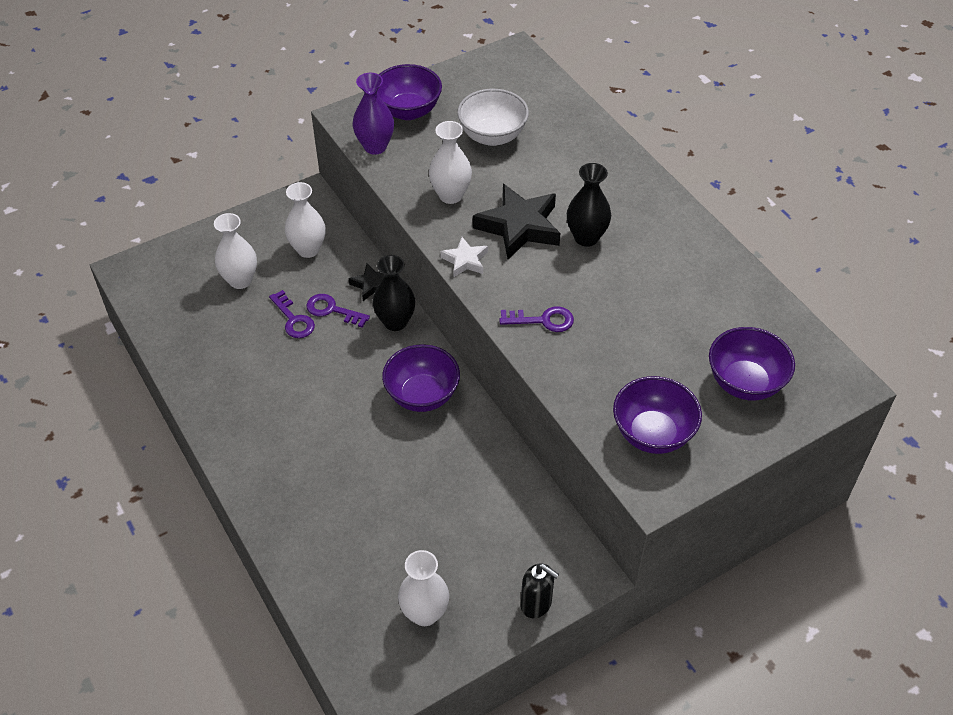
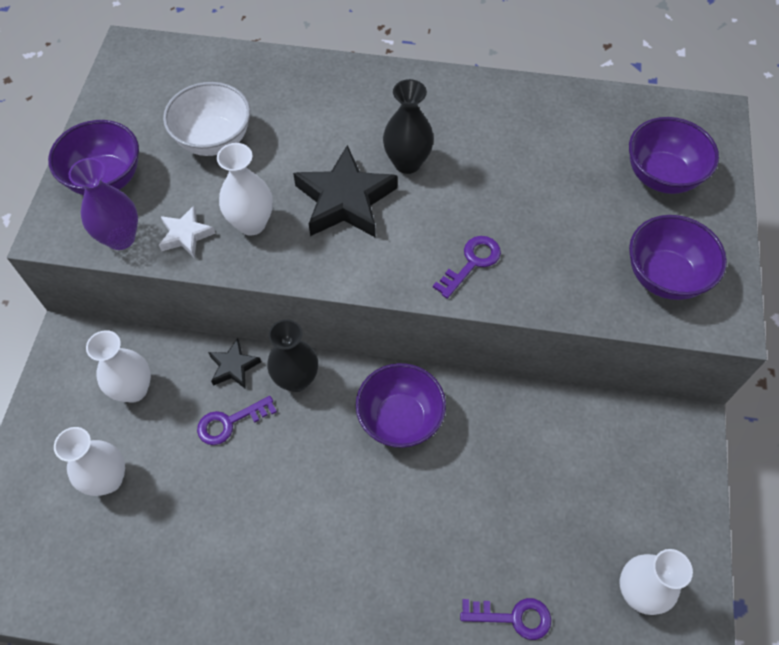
camera: 50 degrees left, 10 degrees up
purple key [269,290,315,338] -> purple key moved to [460,598,551,640]
white star [440,237,488,277] -> white star moved to [159,206,216,258]
black soap dispenser [521,563,559,618] -> none

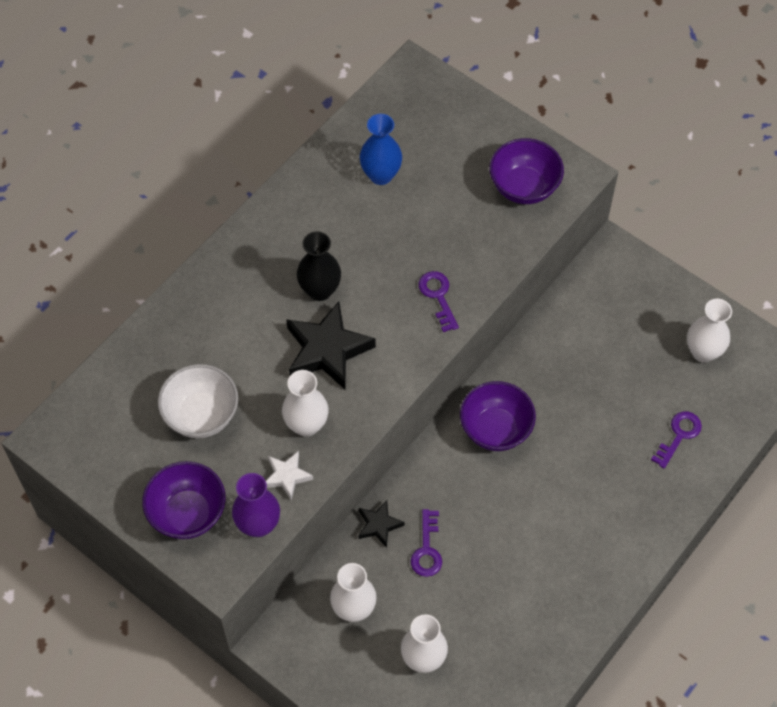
camera: 60 degrees left, 0 degrees up
black vase [267,319,318,392] -> none
purple bowl [629,117,719,194] -> none
none -> blue vase [360,114,402,185]

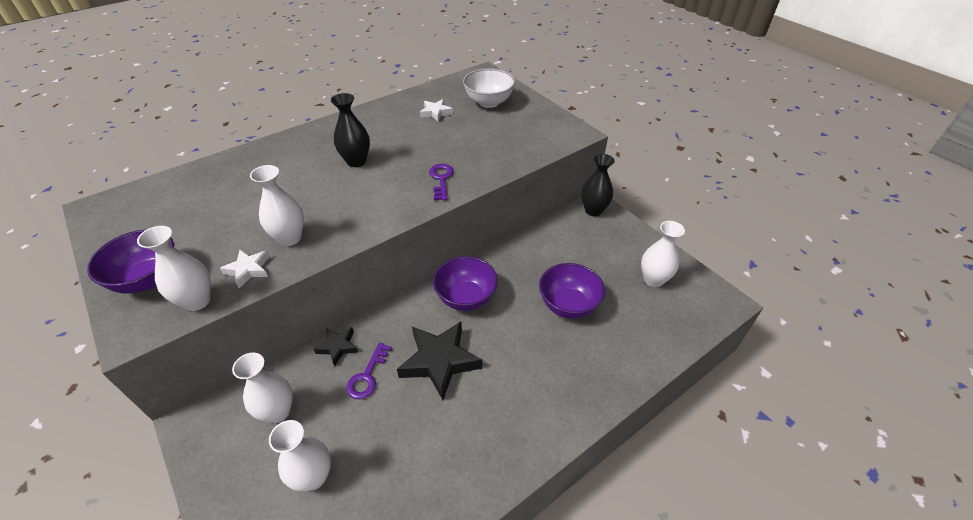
camera: 15 degrees right, 15 degrees down
white bowl [158,364,238,438] -> white bowl moved to [463,68,515,108]
purple vase [232,473,280,537] -> white vase [137,226,211,311]
black star [286,301,376,389] -> black star moved to [397,322,482,400]
blue vase [360,114,402,185] -> white star [420,99,453,122]
purple bowl [489,138,564,204] -> purple bowl moved to [539,263,605,319]
purple key [651,411,702,469] -> none
none -> black vase [581,154,615,216]

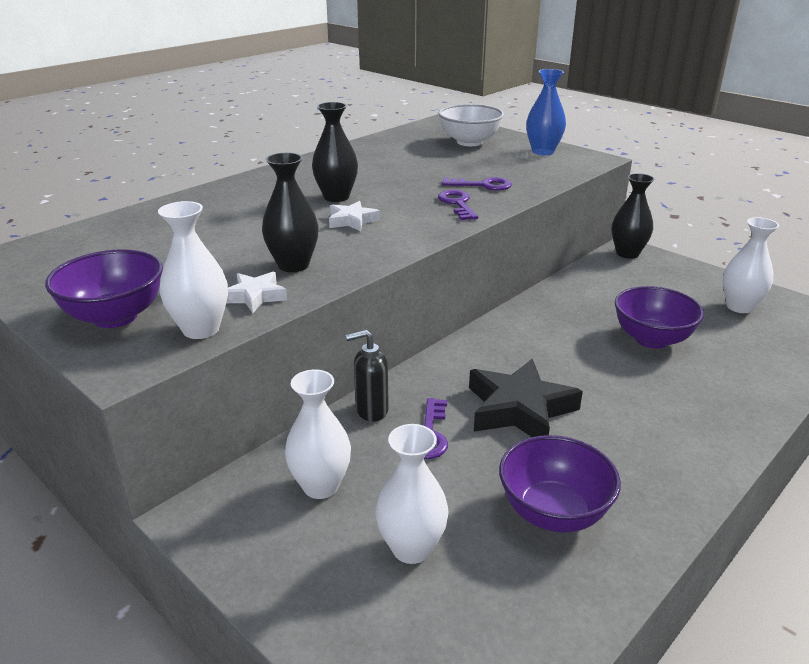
camera: 10 degrees left, 15 degrees down
white vase [250,165,304,246] -> black vase [262,152,319,272]
black star [314,327,358,366] -> black soap dispenser [346,330,389,422]
white star [420,99,453,122] -> white star moved to [329,201,380,231]
purple bowl [433,256,498,311] -> purple bowl moved to [499,435,621,532]
none -> purple key [442,177,512,191]
none -> blue vase [526,69,566,156]

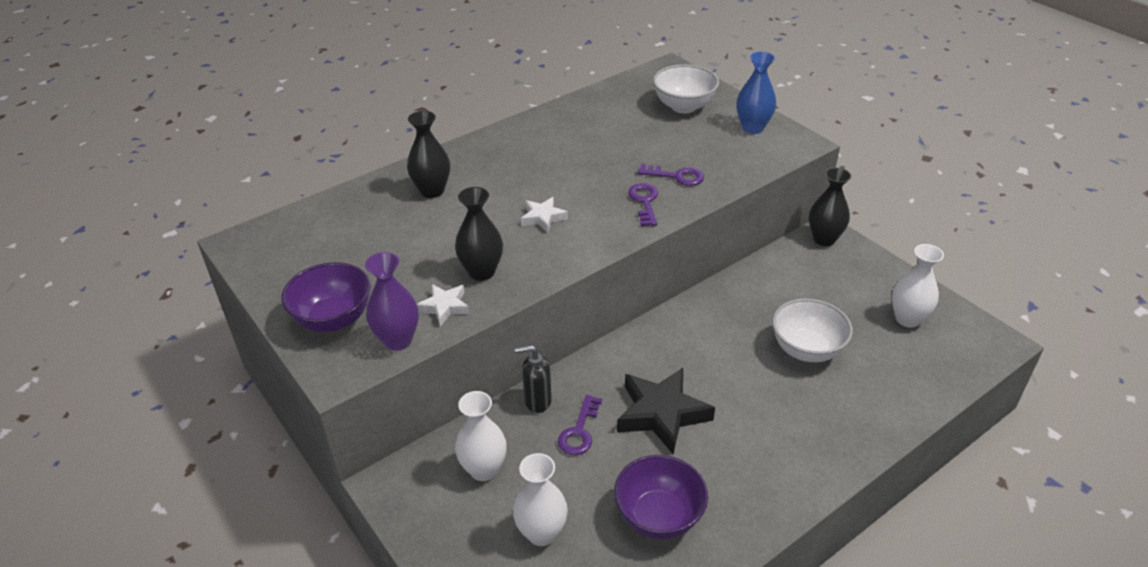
camera: 10 degrees right, 10 degrees up
white vase [158,201,228,339] -> purple vase [365,252,419,351]
black vase [312,102,358,202] -> black vase moved to [407,111,450,198]
purple bowl [615,286,704,349] -> white bowl [772,298,853,362]

